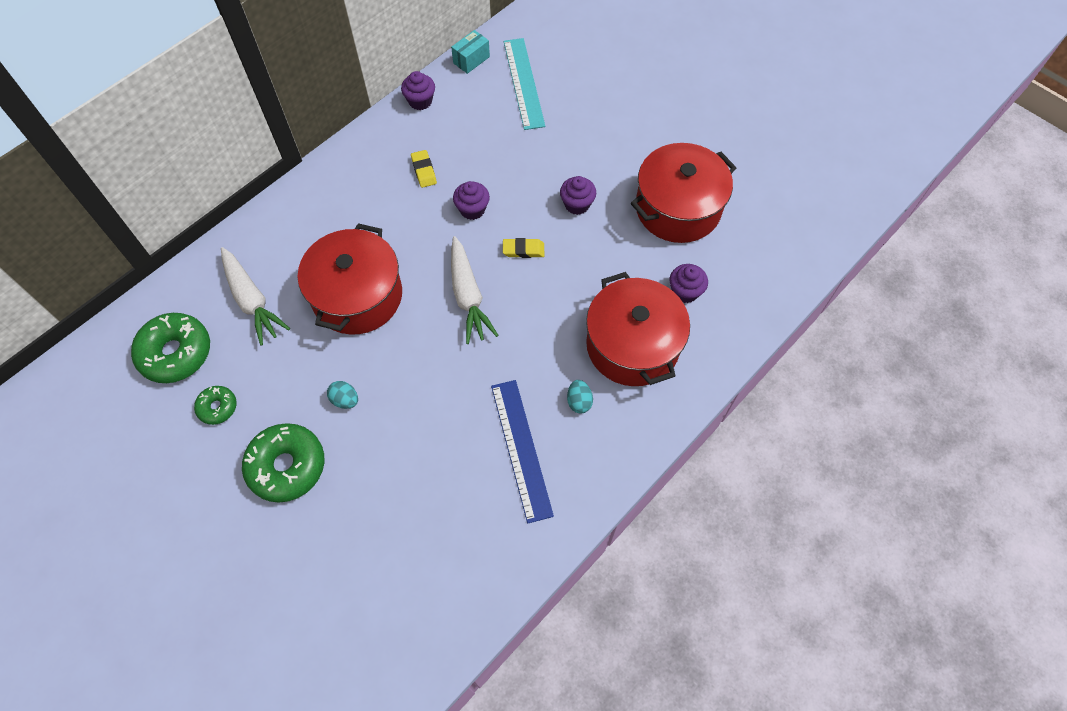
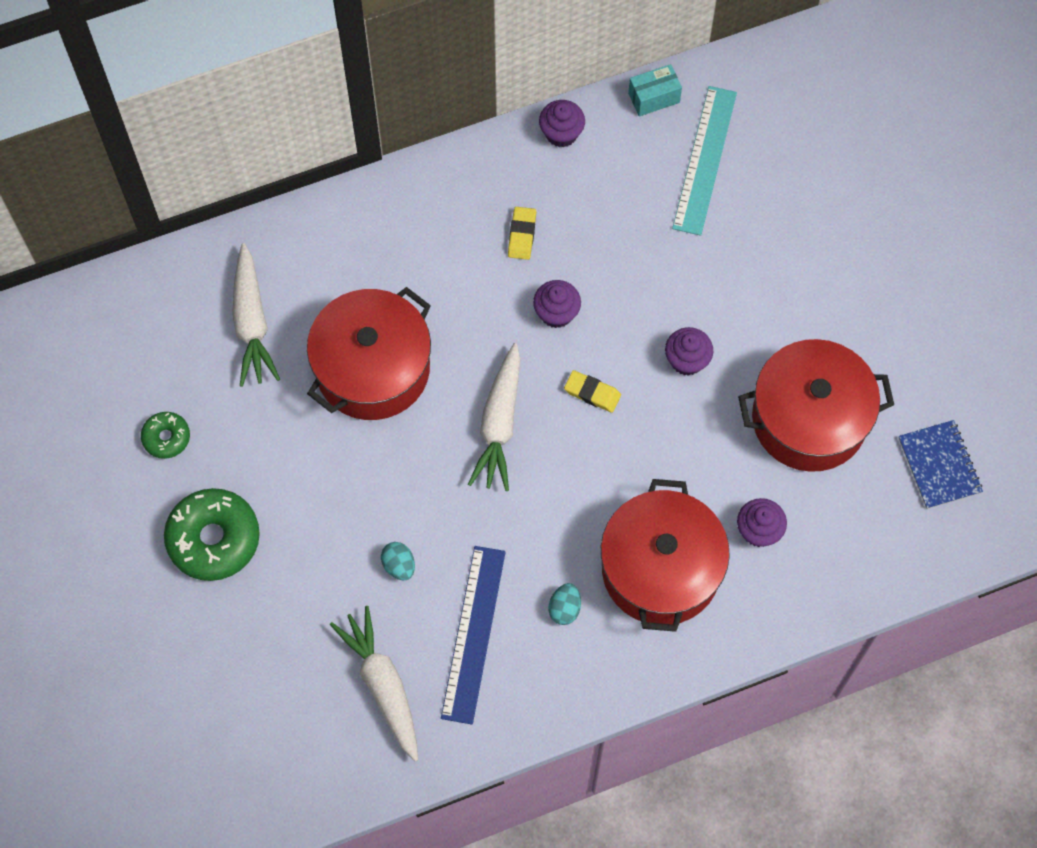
camera: 25 degrees right, 5 degrees up
green donut [131,313,210,383] -> none
turquoise egg [327,381,358,409] -> turquoise egg moved to [381,542,415,581]
none -> white carrot [330,606,418,762]
none -> blue notebook [898,420,983,509]

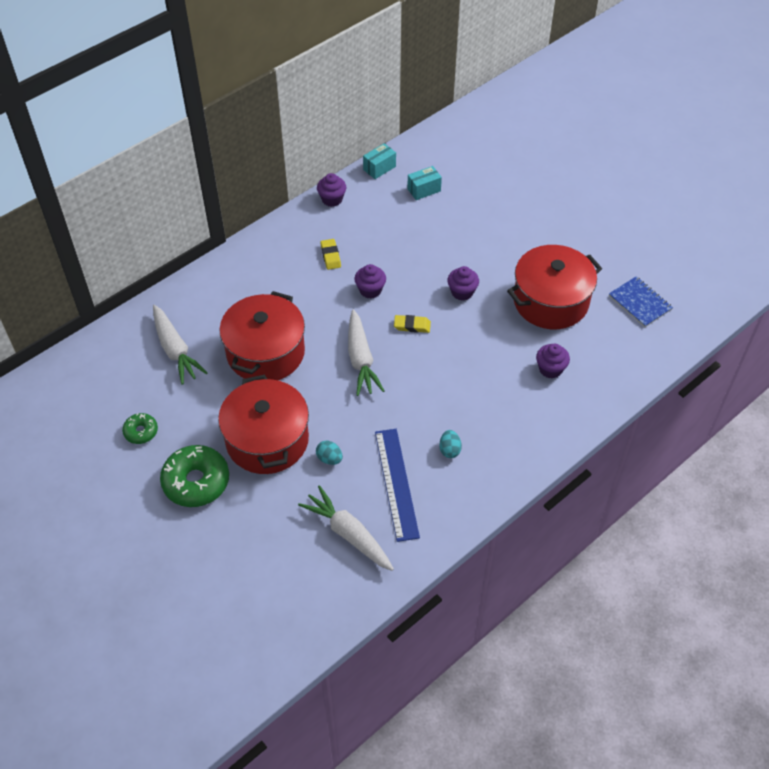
camera: 20 degrees left, 15 degrees down
red pot [601,479,730,632] -> red pot moved to [218,375,309,474]
turquoise ruler [672,86,737,236] -> turquoise box [407,166,442,200]

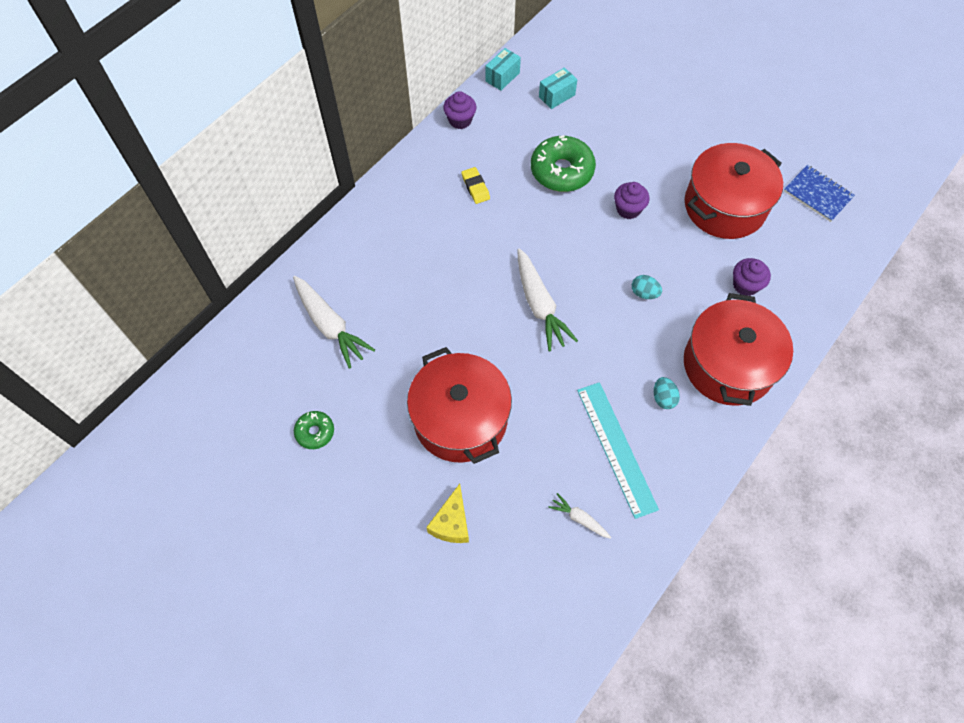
camera: 10 degrees left, 10 degrees up
green donut [160,445,229,507] -> green donut moved to [531,135,596,192]
red pot [219,291,305,380] -> red pot moved to [684,293,793,406]
white carrot [298,485,394,571] -> white carrot [548,493,611,539], size x0.50
turquoise egg [316,441,343,465] -> turquoise egg moved to [632,275,662,299]
purple cupcake [355,264,386,299] -> none
blue ruler [375,429,420,542] -> turquoise ruler [577,382,659,519]
yellow eraser [394,315,431,333] -> none
none -> yellow cheese [426,484,469,543]

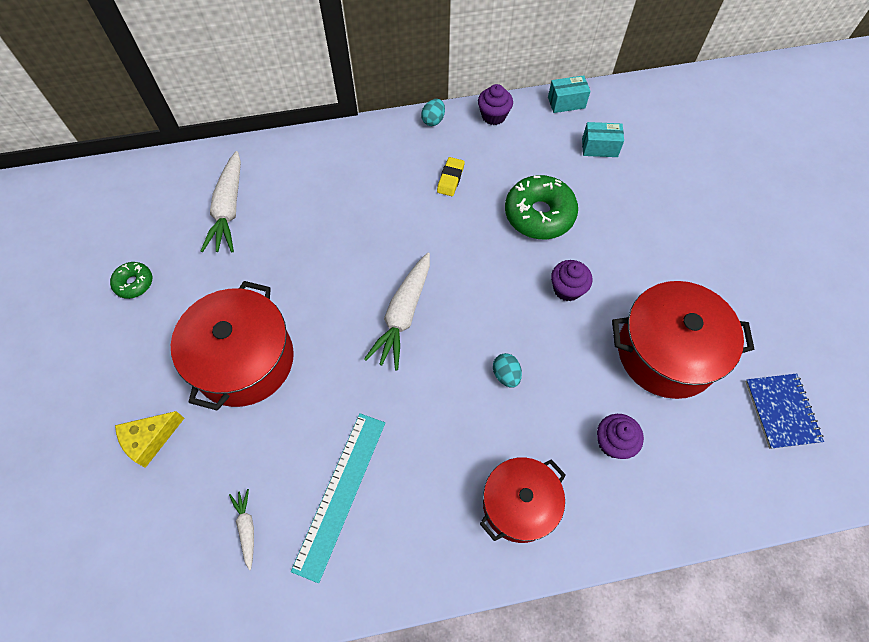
camera: 40 degrees right, 0 degrees up
turquoise egg [654,377,680,409] -> turquoise egg moved to [421,99,445,126]
red pot [684,293,793,406] -> red pot [480,457,566,543], size x0.66

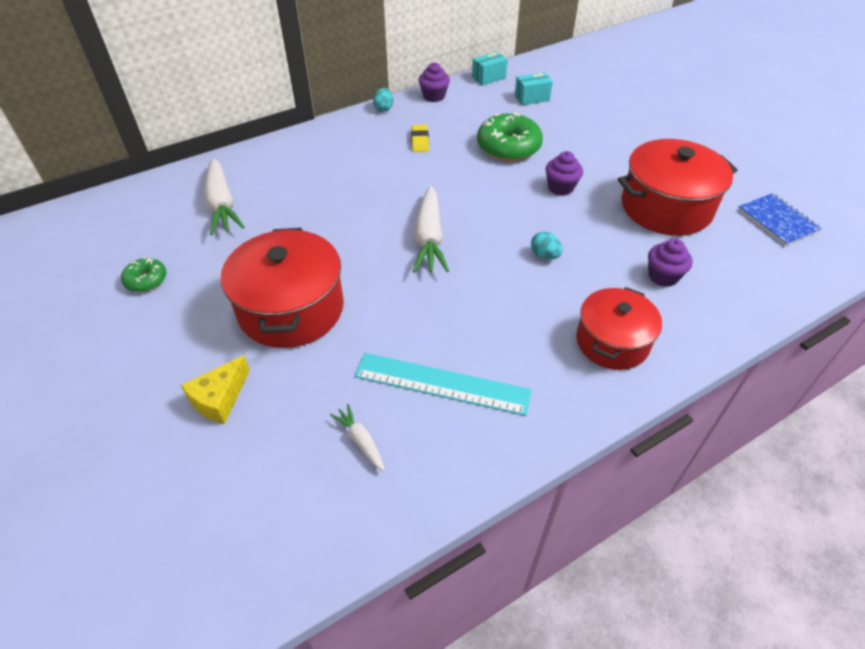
camera: 20 degrees left, 15 degrees down
turquoise ruler [291,413,385,583] -> turquoise ruler turned 75 degrees counterclockwise [355,353,532,416]

